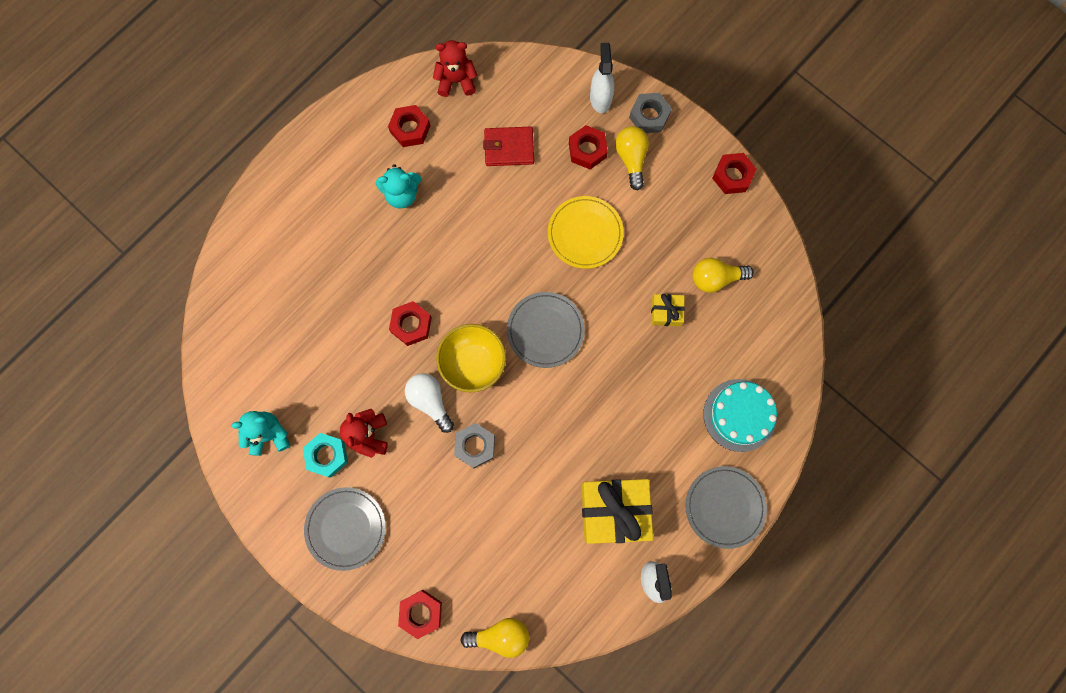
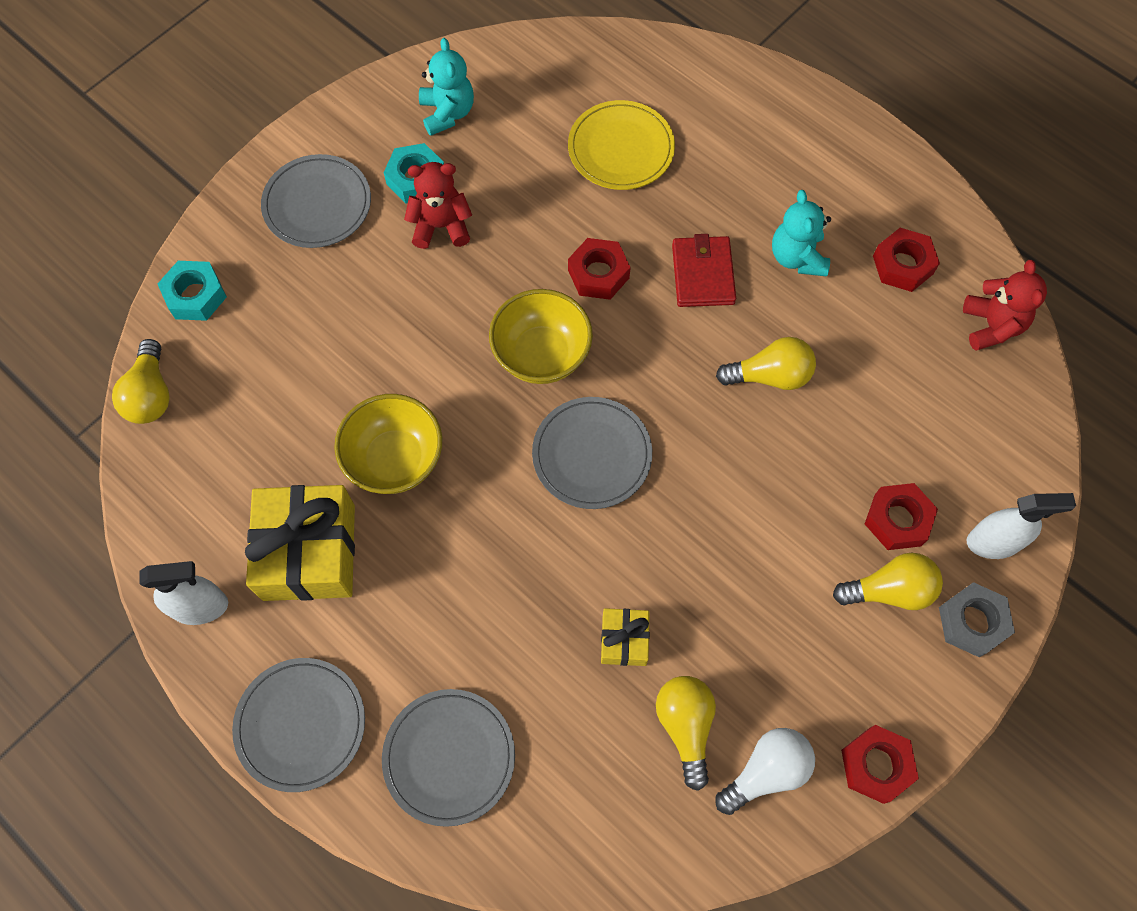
camera: 90 degrees right, 10 degrees down
red nut [398,590,442,639] -> turquoise nut [158,261,227,321]
white light bulb [405,373,454,433] -> white light bulb moved to [715,728,815,815]
grey nut [454,423,495,468] -> none
red wallet [483,127,534,166] -> red wallet moved to [672,234,736,307]
yellow plate [548,196,624,269] -> yellow plate moved to [568,100,675,190]
turquoise cake [703,379,777,452] -> grey plate [382,689,515,827]
none -> yellow bowl [334,394,442,494]
none -> yellow light bulb [716,337,816,390]

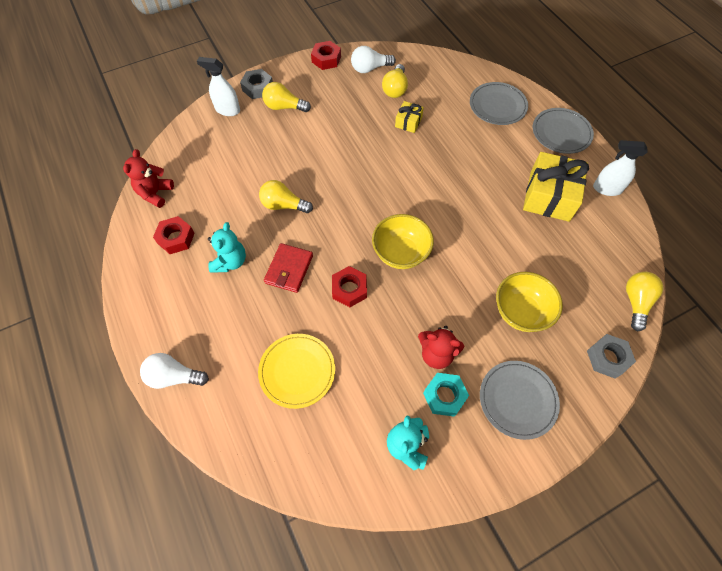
camera: 160 degrees left, 5 degrees down
turquoise nut [158,261,227,321] -> grey nut [587,334,636,378]
yellow bowl [334,394,442,494] -> yellow bowl moved to [496,272,563,332]
grey plate [532,397,652,509] -> none
red nut [865,483,938,550] -> none
none -> white light bulb [140,353,209,389]

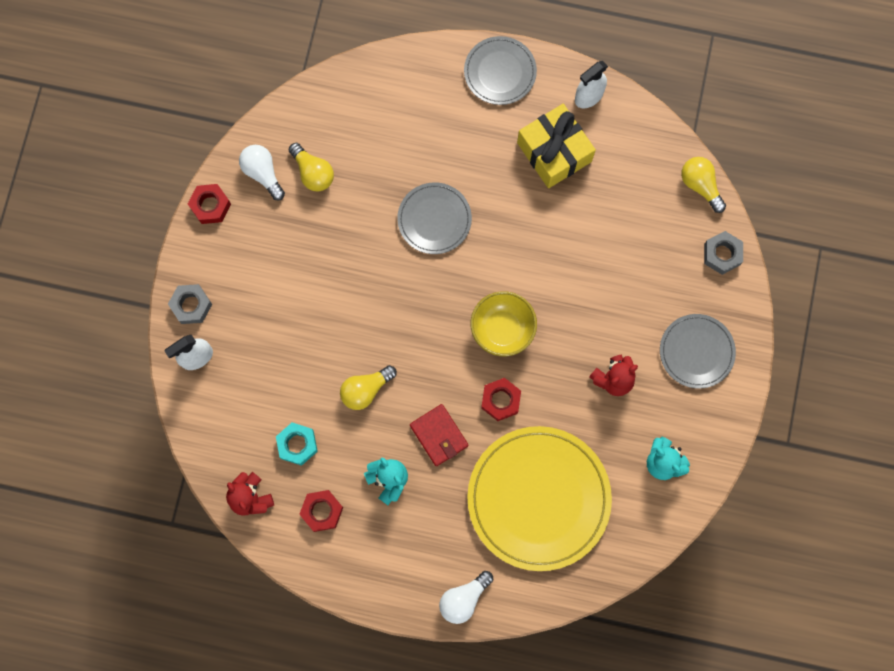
camera: 50 degrees left, 15 degrees up
yellow plate [258,334,335,409] -> yellow plate [467,426,612,571], size x1.85
yellow light bulb [262,82,311,112] -> none
white light bulb [351,46,396,73] -> white light bulb turned 120 degrees clockwise [239,145,285,200]
yellow gift [395,101,424,133] -> none
turquoise nut [423,373,469,417] -> turquoise nut moved to [276,422,318,466]
grey plate [470,82,528,125] -> grey plate moved to [397,182,472,254]
yellow bowl [496,272,563,332] -> none

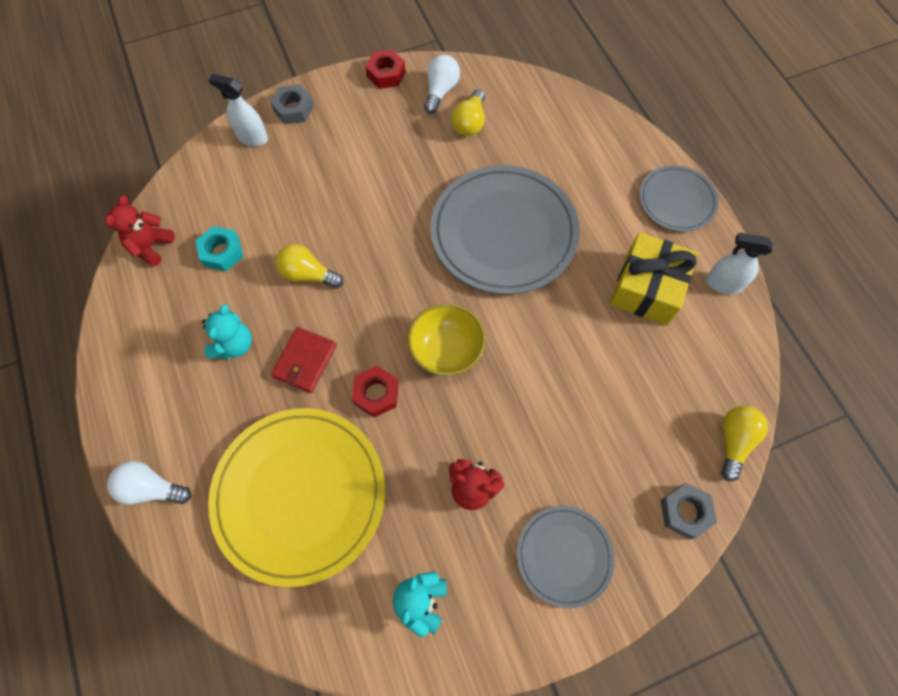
camera: 55 degrees right, 10 degrees down
red nut [299,490,343,532] -> none
grey plate [397,182,472,254] -> grey plate [430,165,580,294], size x1.85

